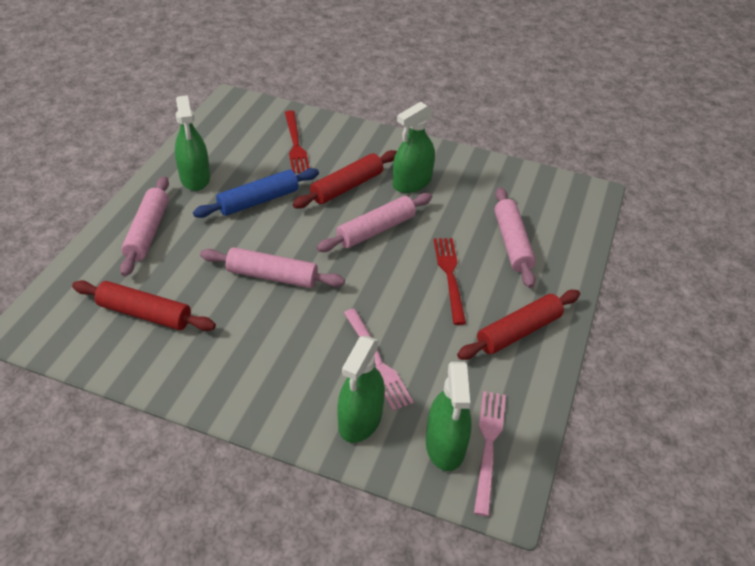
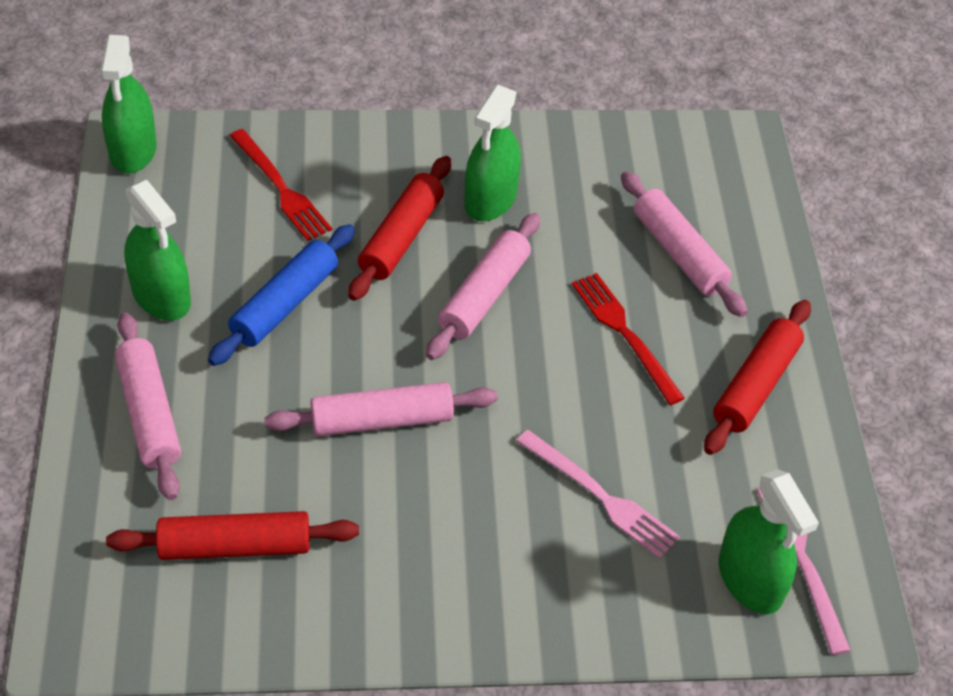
camera: 25 degrees left, 5 degrees up
green spray bottle [337,336,385,443] -> green spray bottle moved to [100,35,157,174]

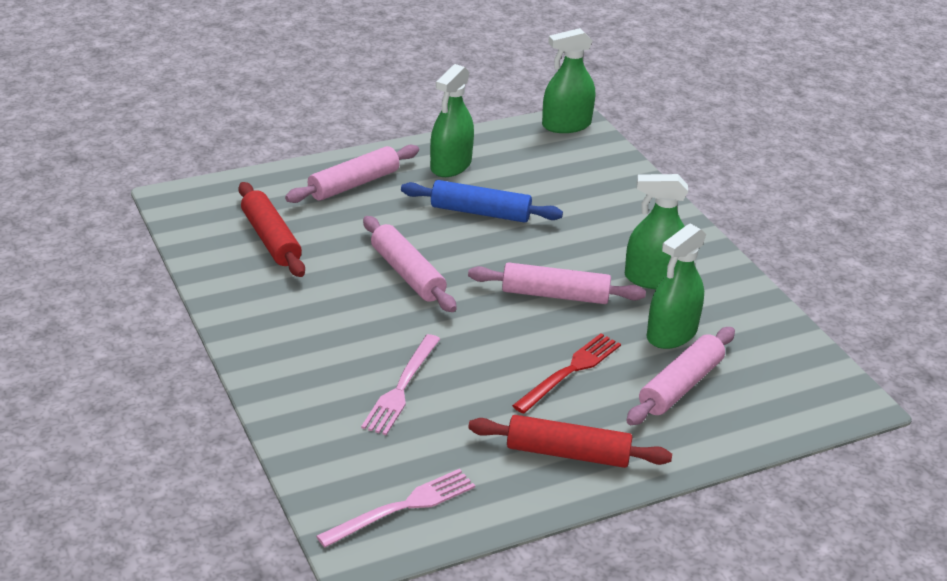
camera: 70 degrees right, 15 degrees down
red fork [230,129,332,241] -> none
red rolling pin [348,156,451,301] -> none
green spray bottle [719,470,819,614] -> green spray bottle moved to [647,224,706,349]

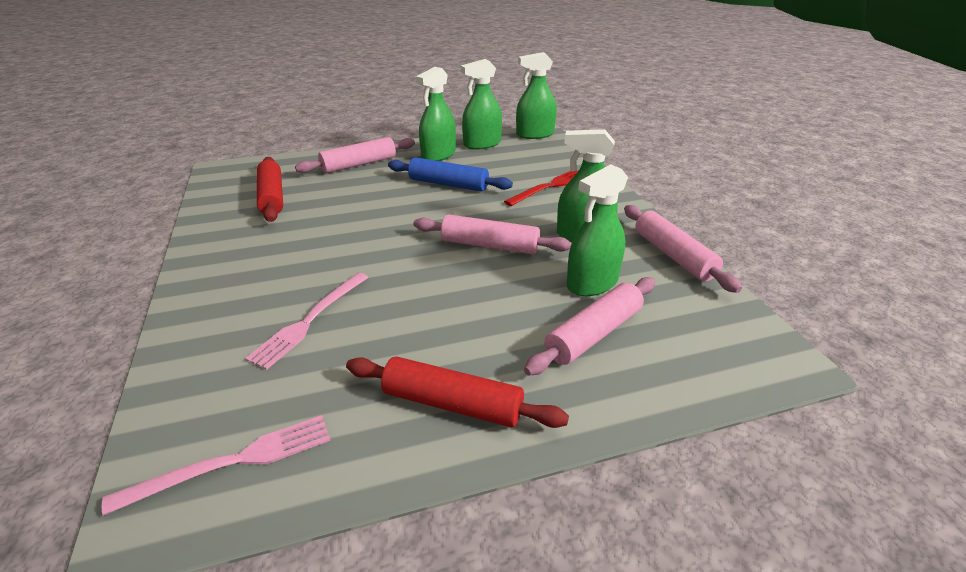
camera: 10 degrees right, 0 degrees up
pink rolling pin [363,216,457,312] -> pink rolling pin moved to [624,205,742,293]
red fork [512,334,621,414] -> red fork moved to [504,170,578,206]
none -> green spray bottle [461,59,502,150]

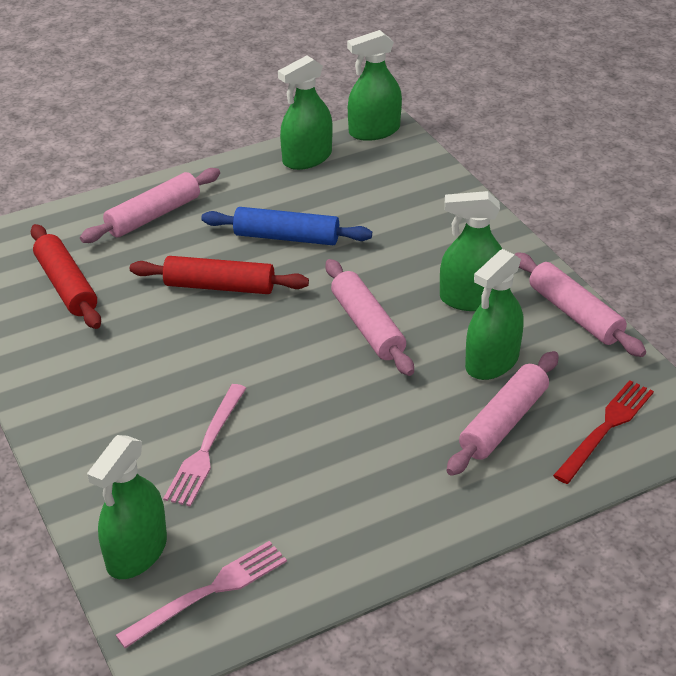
camera: 10 degrees left, 5 degrees up
red rolling pin [346,356,569,428] -> red rolling pin moved to [130,256,309,294]
pink rolling pin [414,214,571,254] -> pink rolling pin turned 60 degrees clockwise [326,259,414,376]
green spray bottle [416,67,456,161] -> green spray bottle moved to [87,435,167,579]
red fork [504,170,578,206] -> red fork moved to [553,380,654,484]

